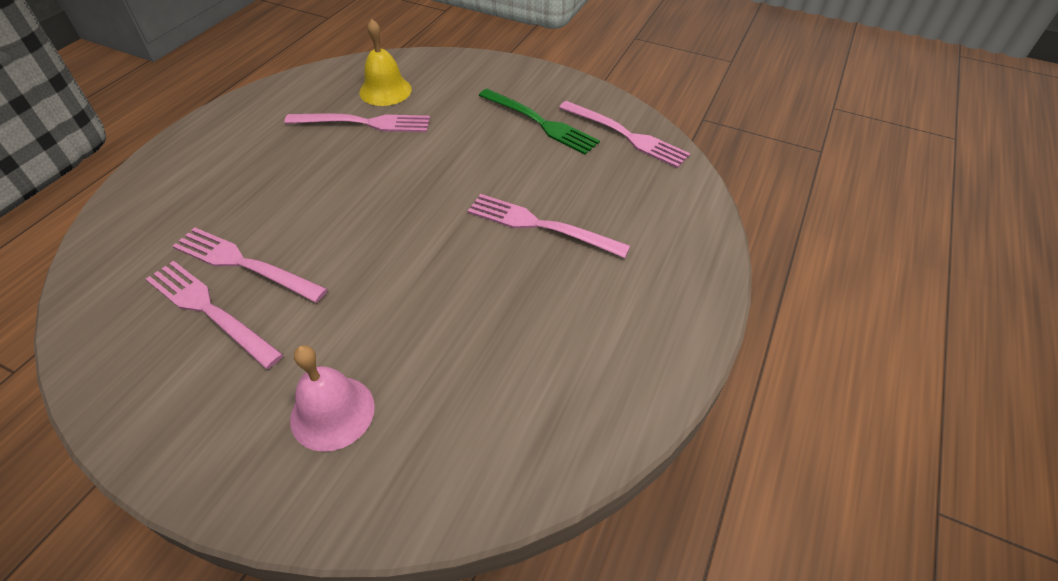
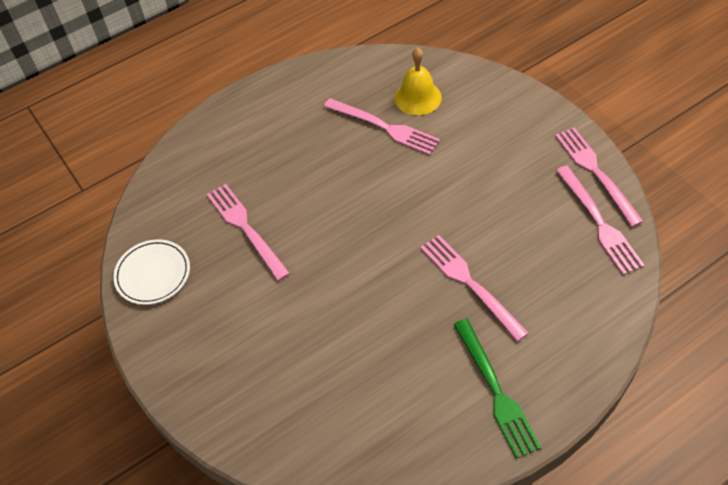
camera: 35 degrees right, 5 degrees up
pink fork [146,261,283,369] -> pink fork moved to [555,127,644,227]
pink bell [290,345,375,452] -> none
green fork [479,89,600,154] -> green fork moved to [454,319,541,459]
none -> white plate [113,239,190,305]

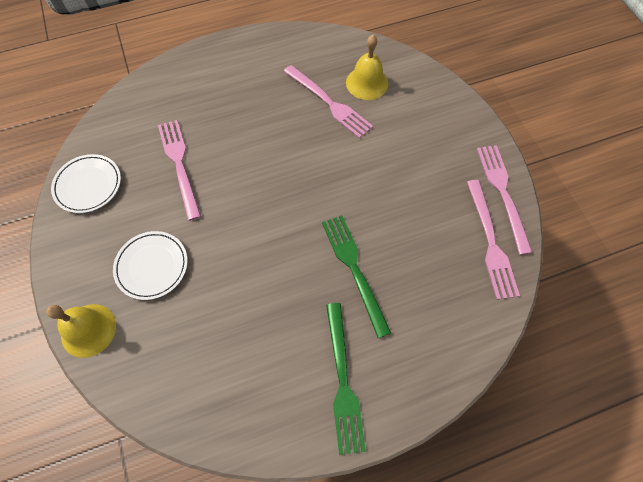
camera: 10 degrees right, 10 degrees up
pink fork [420,235,529,342] -> green fork [322,215,391,338]
none -> yellow bell [46,304,116,358]
none -> white plate [113,231,188,300]

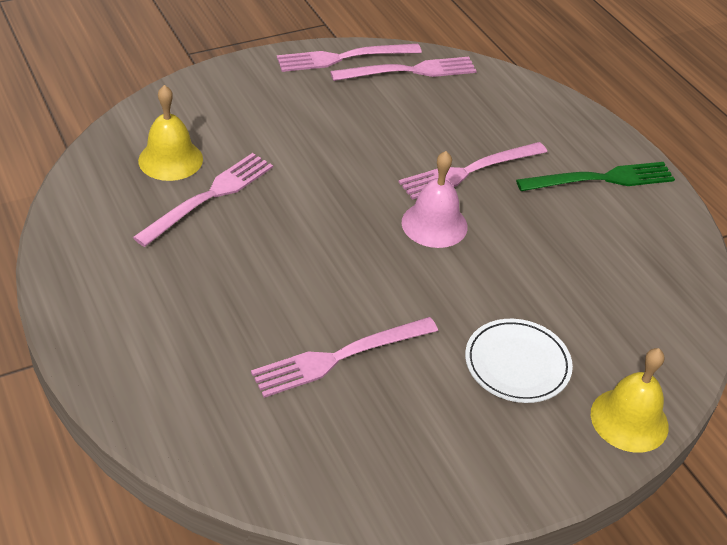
camera: 100 degrees left, 20 degrees down
white plate [51,154,121,213] -> none
green fork [322,215,391,338] -> pink fork [399,142,547,200]
none -> pink bell [402,151,468,248]

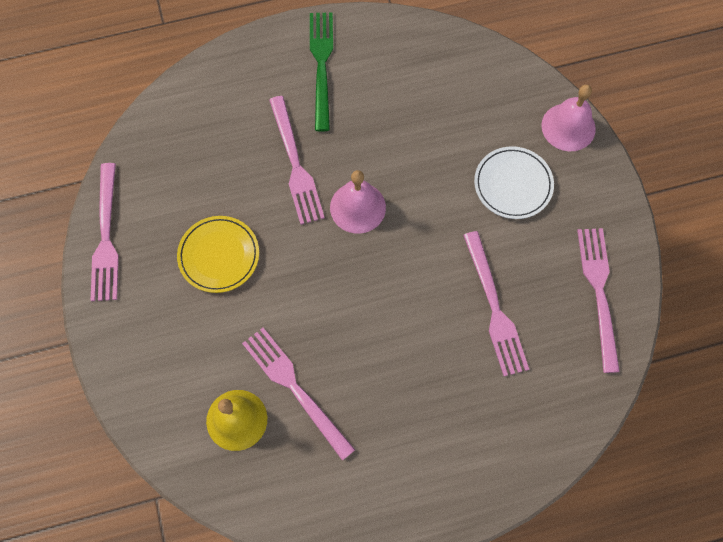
camera: 75 degrees left, 25 degrees up
pink fork [330,57,476,81] -> pink fork moved to [577,228,620,373]
yellow bell [591,348,669,453] -> pink bell [541,85,596,151]
none -> yellow plate [177,216,259,293]

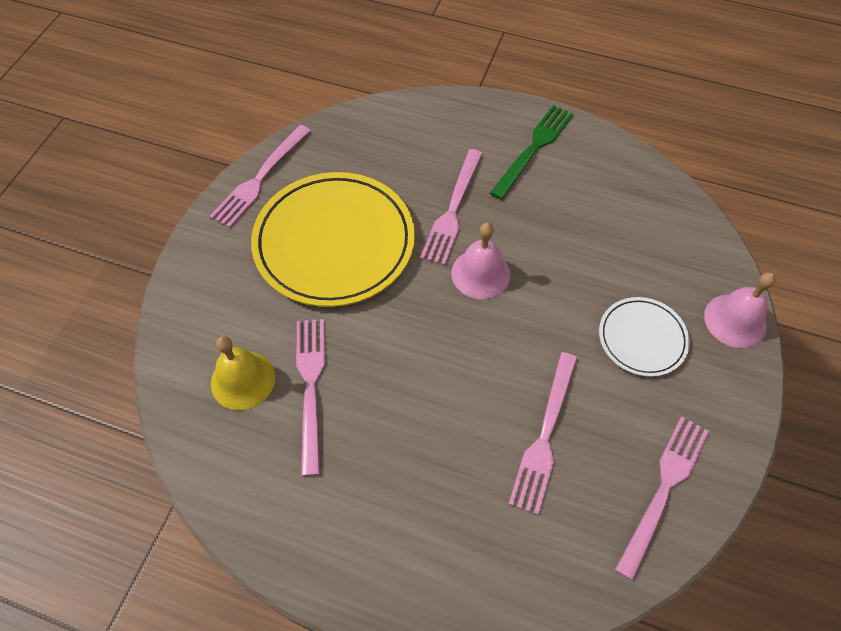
camera: 35 degrees right, 10 degrees down
yellow plate [177,216,259,293] -> yellow plate [251,172,415,307], size x1.96

